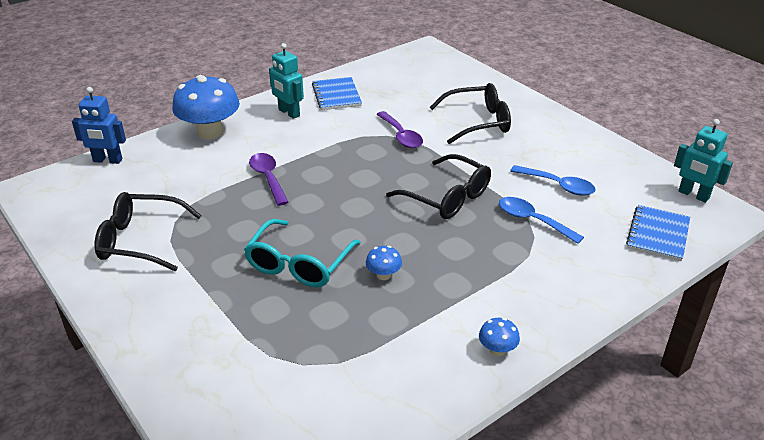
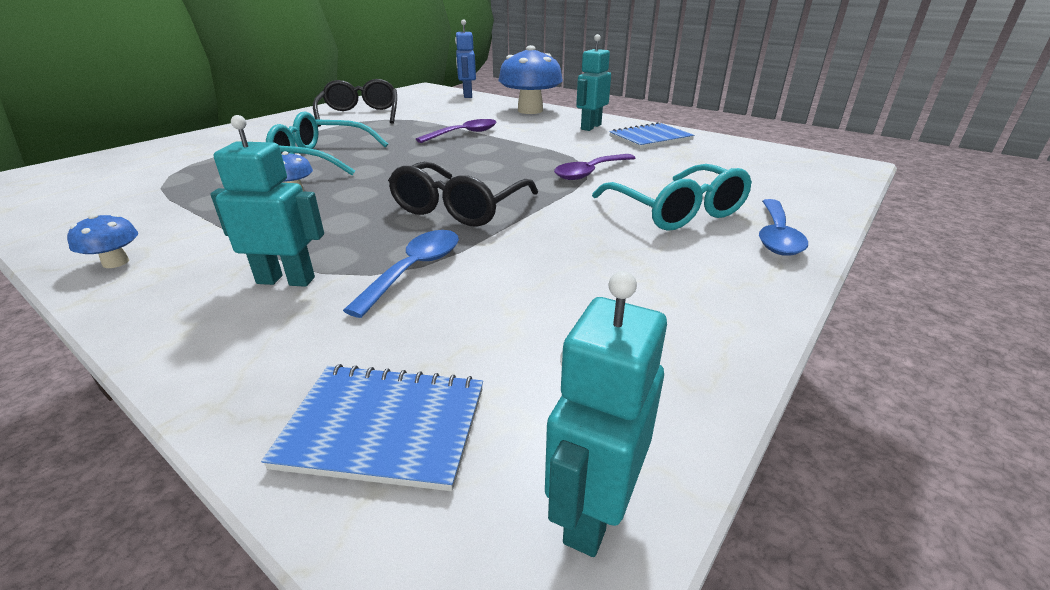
camera: 75 degrees right, 5 degrees down
black glasses [430,83,511,144] -> turquoise glasses [592,164,752,231]
blue spoon [510,165,596,196] -> blue spoon moved to [759,199,808,256]
none -> turquoise robot [210,115,324,287]

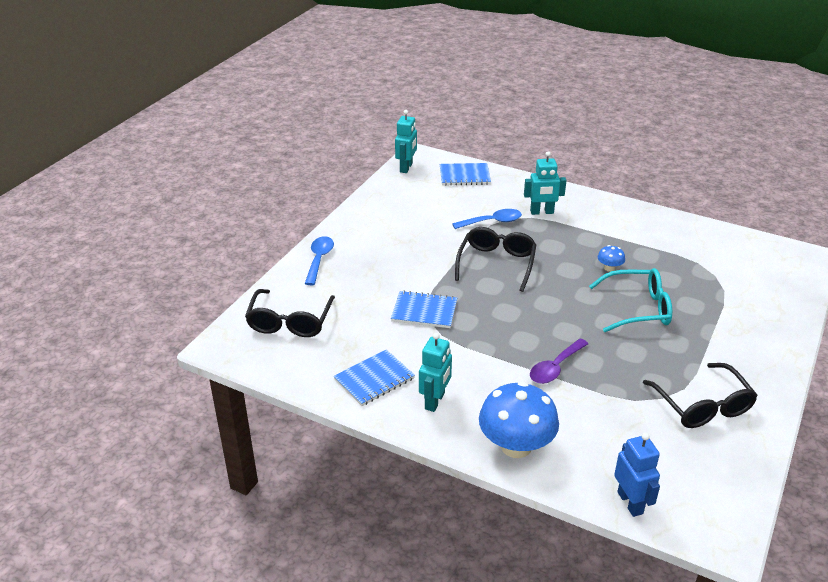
camera: 170 degrees right, 5 degrees up
blue mushroom [67,213,138,268] -> none
blue spoon [343,230,459,318] -> blue spoon turned 120 degrees counterclockwise [452,209,522,229]
purple spoon [554,154,635,180] -> blue notebook [391,290,457,328]
turquoise glasses [592,164,752,231] -> none
none -> black glasses [245,289,335,337]

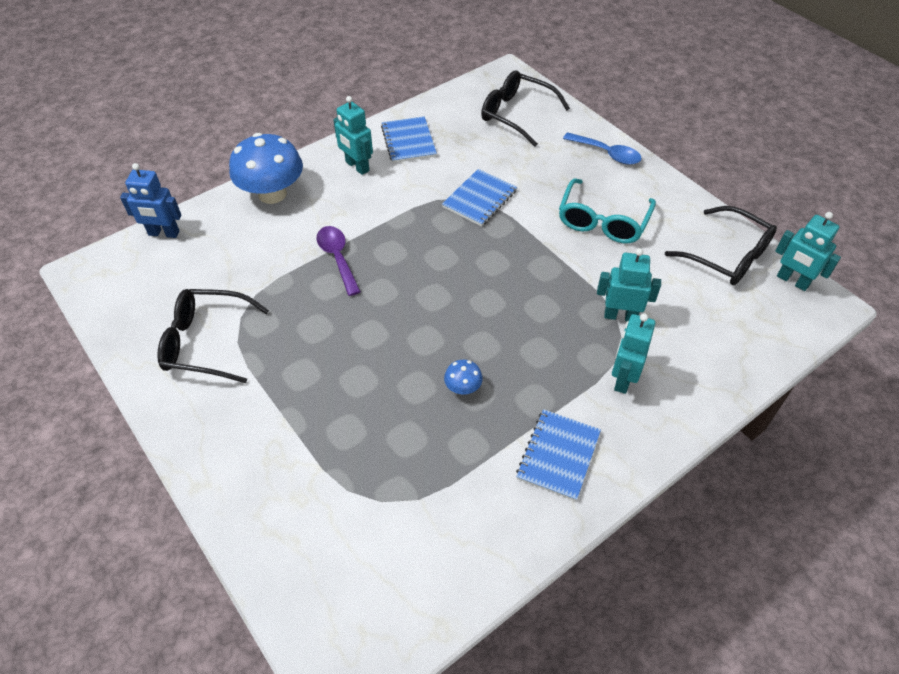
camera: 115 degrees right, 15 degrees up
blue notebook [440,163,491,186] -> blue notebook moved to [516,409,601,501]
blue spoon [452,209,522,229] -> turquoise robot [597,248,661,321]
black glasses [455,227,536,292] -> black glasses moved to [665,206,777,285]
turquoise glasses [589,268,672,332] -> turquoise glasses moved to [559,178,656,243]

